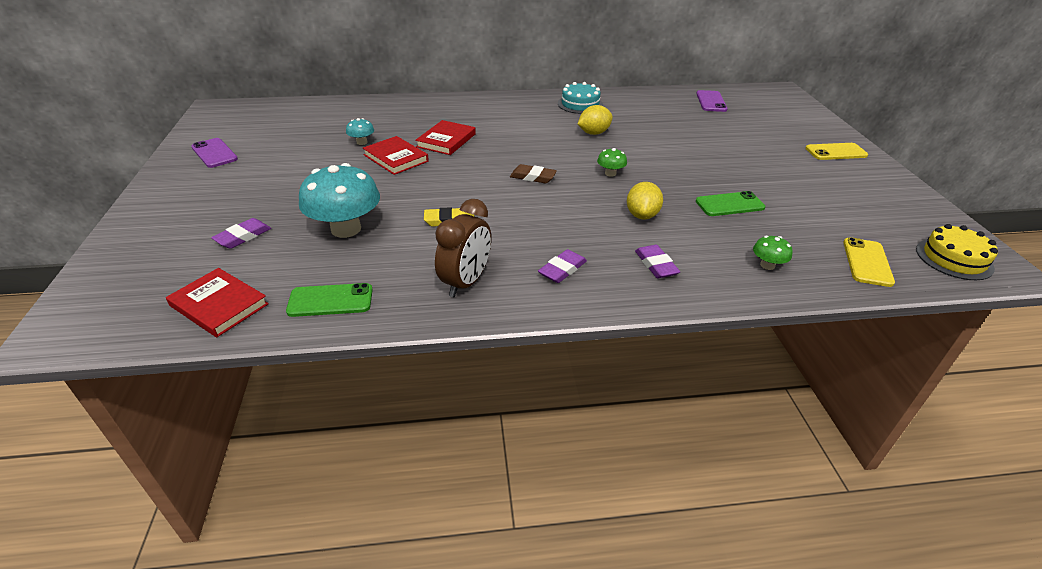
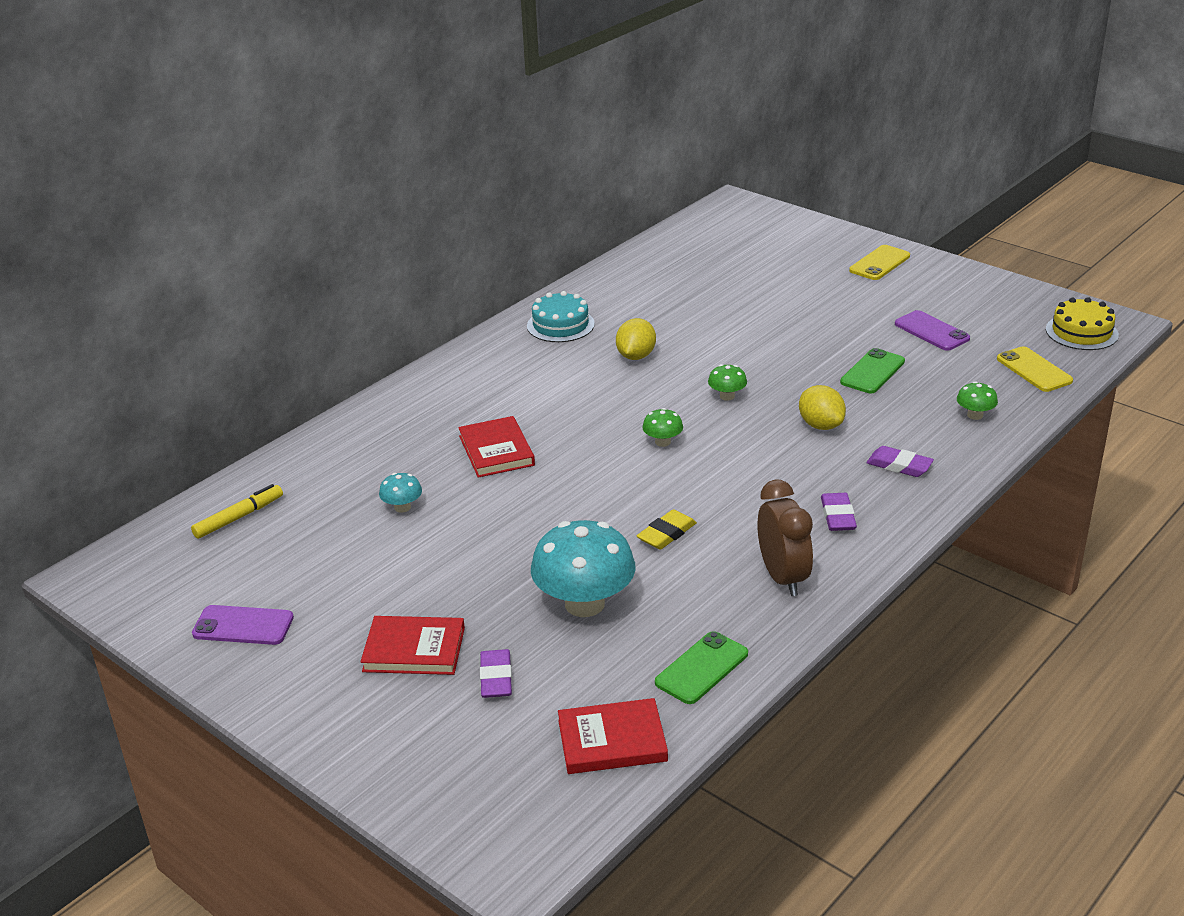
camera: 40 degrees left, 5 degrees down
red book [363,136,429,175] -> red book moved to [360,616,465,675]
brown eraser [510,164,557,183] -> green mushroom [642,408,683,447]
purple phone [696,90,728,112] -> purple phone moved to [895,310,970,351]
none -> yellow marker [191,484,283,539]

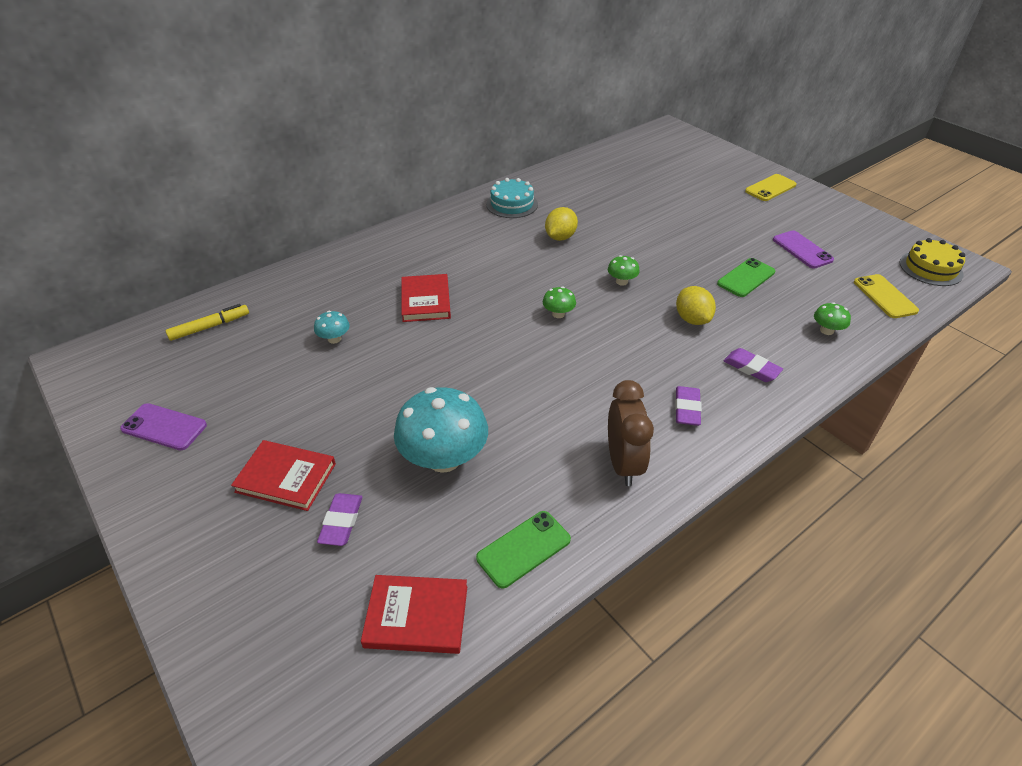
camera: 10 degrees right, 10 degrees up
yellow eraser [637,509,697,550] -> none

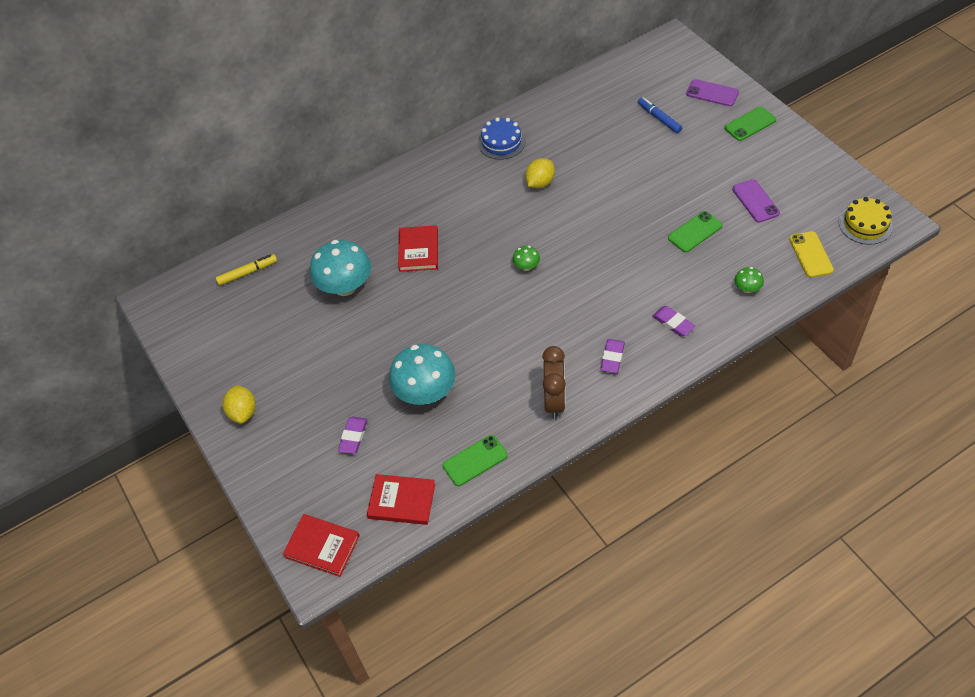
camera: 10 degrees right, 10 degrees up
purple phone [120,403,207,450] -> purple phone moved to [686,79,739,106]
red book [231,440,336,511] -> red book moved to [283,514,360,577]
turquoise mushroom [314,311,350,344] -> turquoise mushroom [310,240,371,296], size x2.20
turquoise cake [486,178,538,218] -> blue cake [478,117,525,160]
green mushroom [608,255,640,286] -> none
yellow lemon [676,286,716,325] -> yellow lemon moved to [223,385,256,424]
yellow phone [745,174,797,201] -> green phone [724,107,776,141]
none -> blue marker [638,97,682,133]

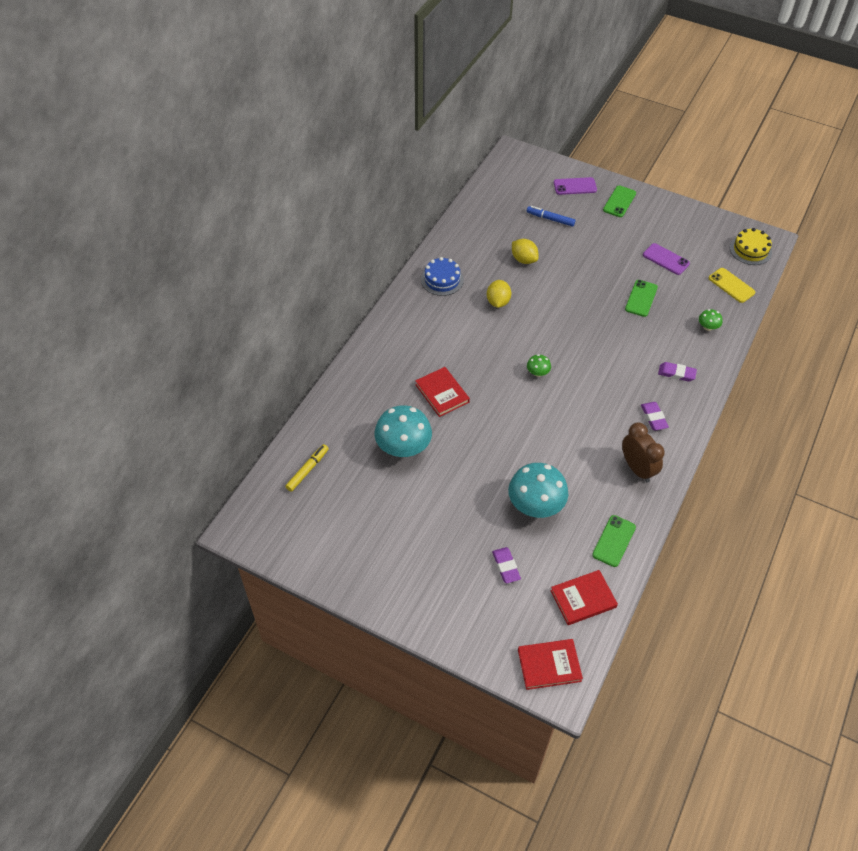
camera: 35 degrees left, 0 degrees up
yellow lemon [223,385,256,424] -> yellow lemon moved to [512,239,539,264]

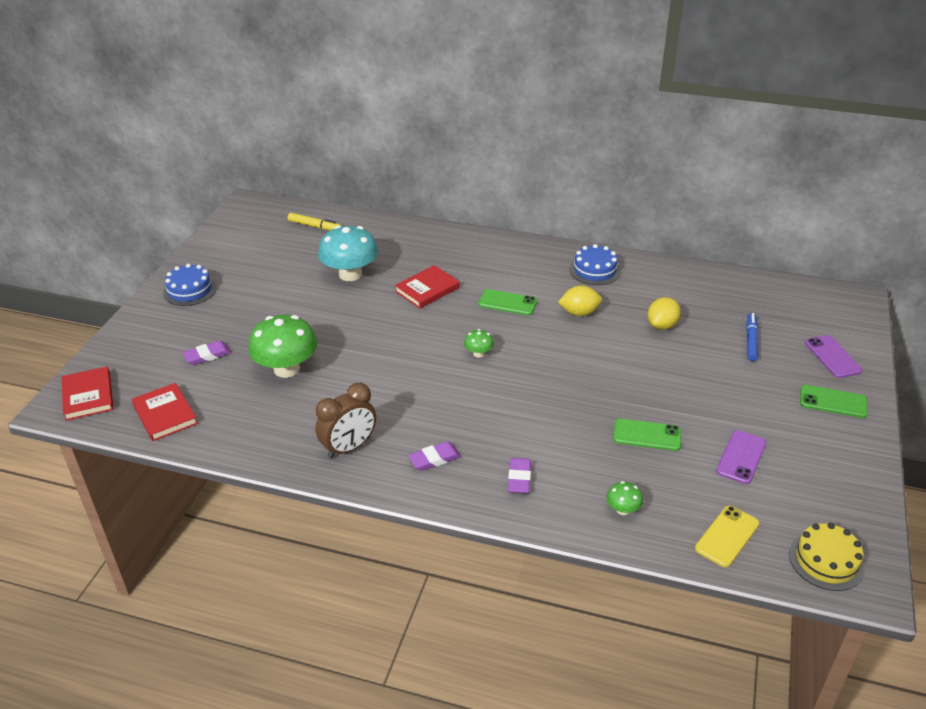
camera: 80 degrees right, 15 degrees down
turquoise mushroom [508,463,568,518] -> green mushroom [248,315,318,378]
green phone [592,515,636,567] -> green phone moved to [478,289,537,315]
none -> blue cake [163,264,216,306]

